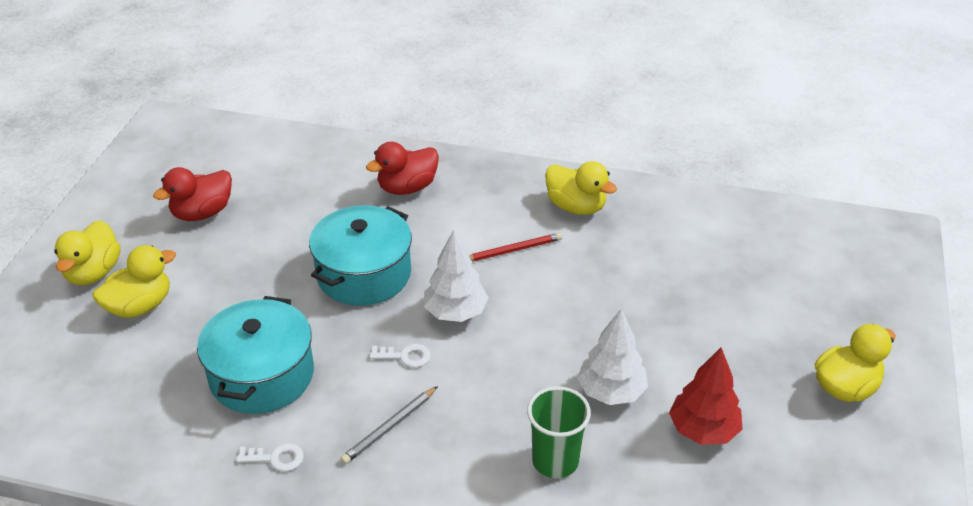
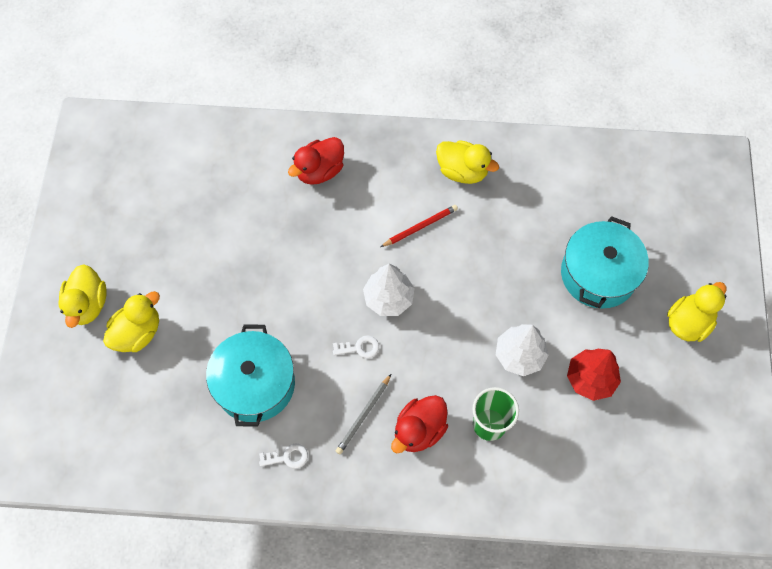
camera: 10 degrees left, 25 degrees up
red duck [153,167,232,221] -> red duck moved to [391,395,448,453]
turquoise pot [309,205,412,306] -> turquoise pot moved to [561,216,649,309]

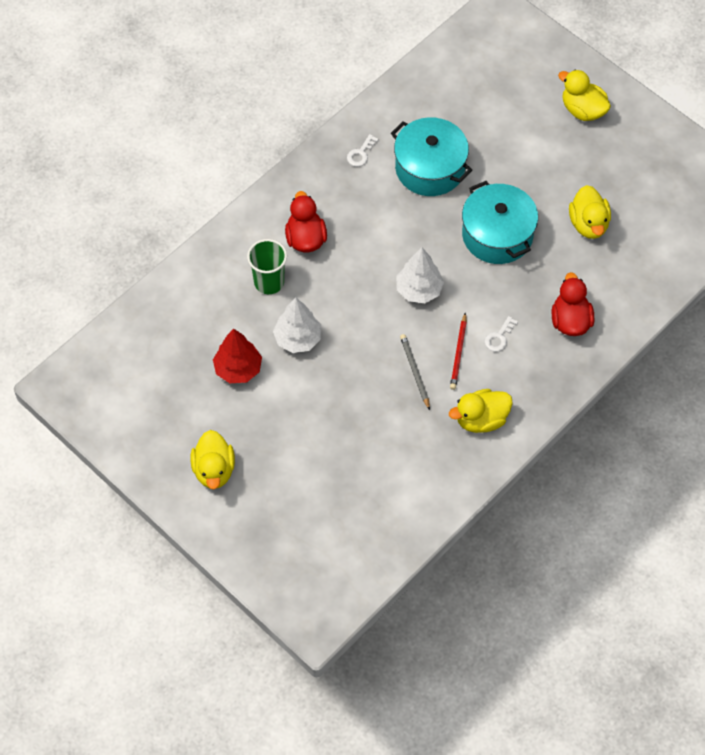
camera: 130 degrees right, 5 degrees down
yellow duck [103,291,160,352] -> yellow duck moved to [569,185,611,239]
white key [333,335,379,358] -> white key moved to [485,316,518,352]
grey pencil [336,374,391,454] -> grey pencil moved to [400,334,430,410]
turquoise pot [561,216,649,309] -> turquoise pot moved to [462,181,538,264]

